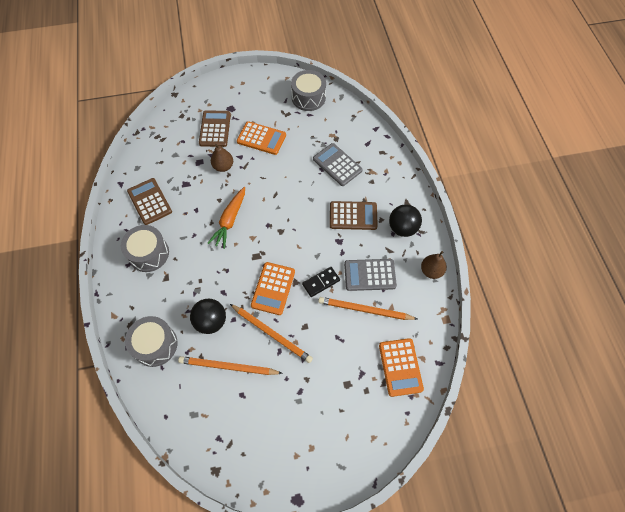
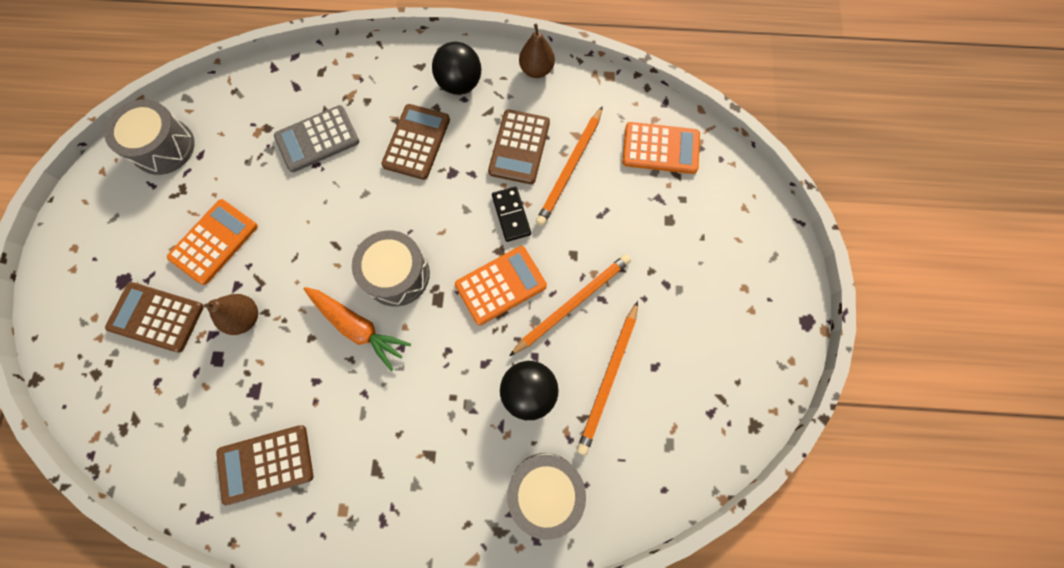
camera: 75 degrees left, 10 degrees up
grey drum [121,225,169,272] -> grey drum moved to [352,231,430,307]
orange calculator [251,262,295,315] -> orange calculator turned 60 degrees counterclockwise [455,246,547,325]
grey calculator [344,259,397,291] -> brown calculator [488,109,550,184]

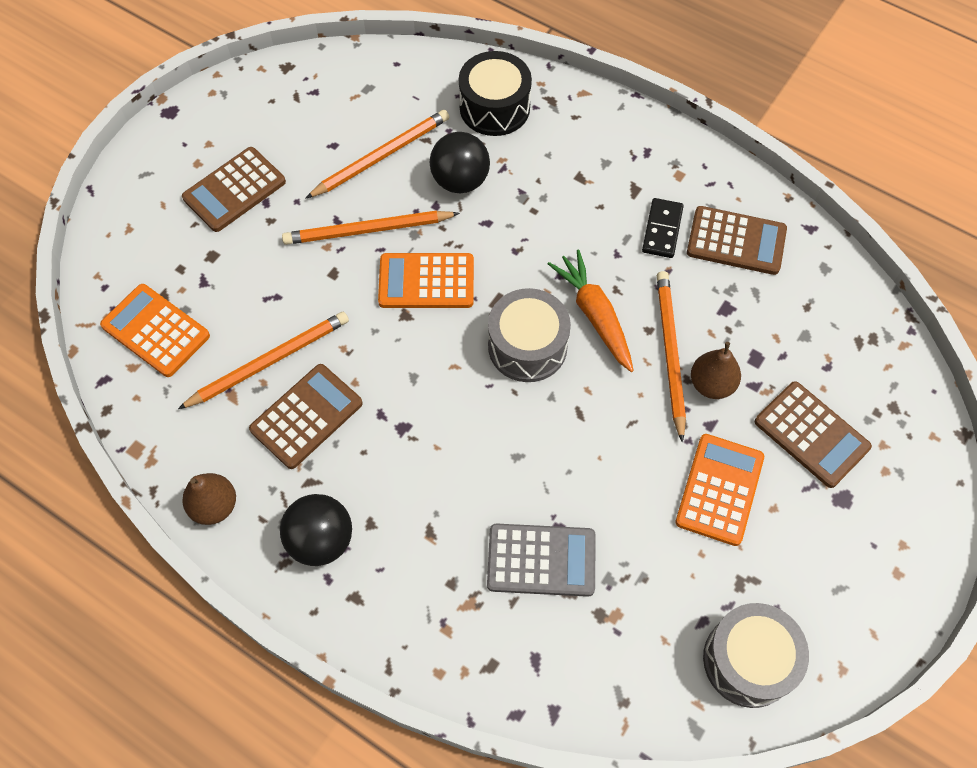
camera: 150 degrees left, 10 degrees down
orange calculator [167,199,258,285] -> orange calculator turned 135 degrees clockwise [675,434,764,546]
brown calculator [381,104,450,180] -> brown calculator moved to [182,147,286,232]
black domino [492,187,531,242] -> black domino moved to [642,198,684,258]
grey drum [507,453,586,540] -> black drum [459,51,532,136]
none -> orange pencil [657,271,686,443]

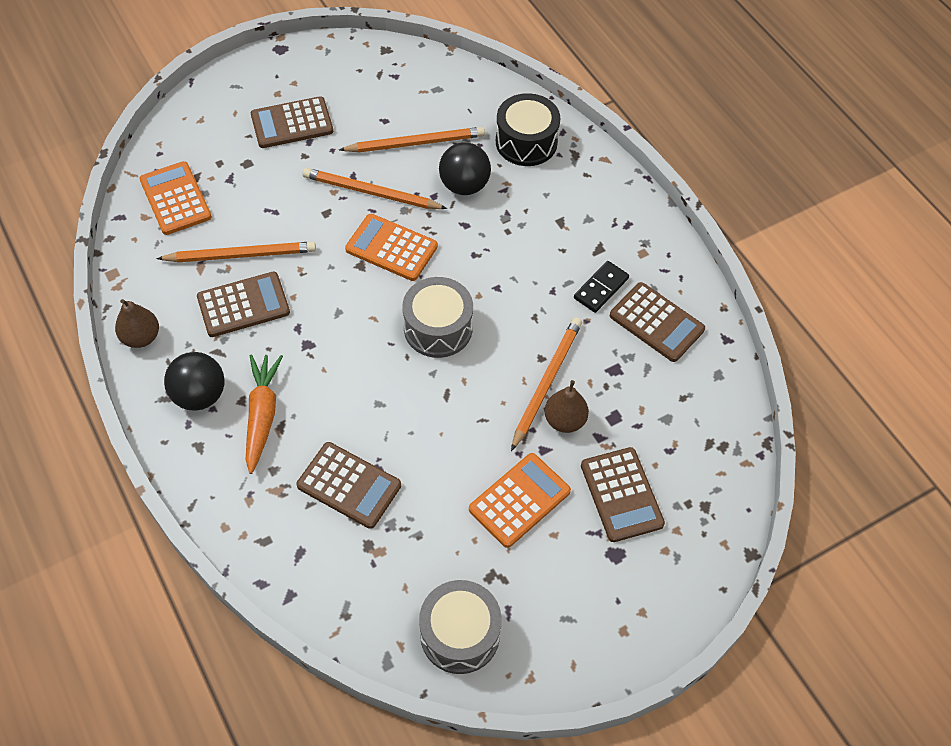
camera: 25 degrees right, 5 degrees down
grey calculator [487,523,596,597] -> brown calculator [297,442,401,529]
orange carrot [548,249,634,372] -> orange carrot moved to [246,354,283,474]

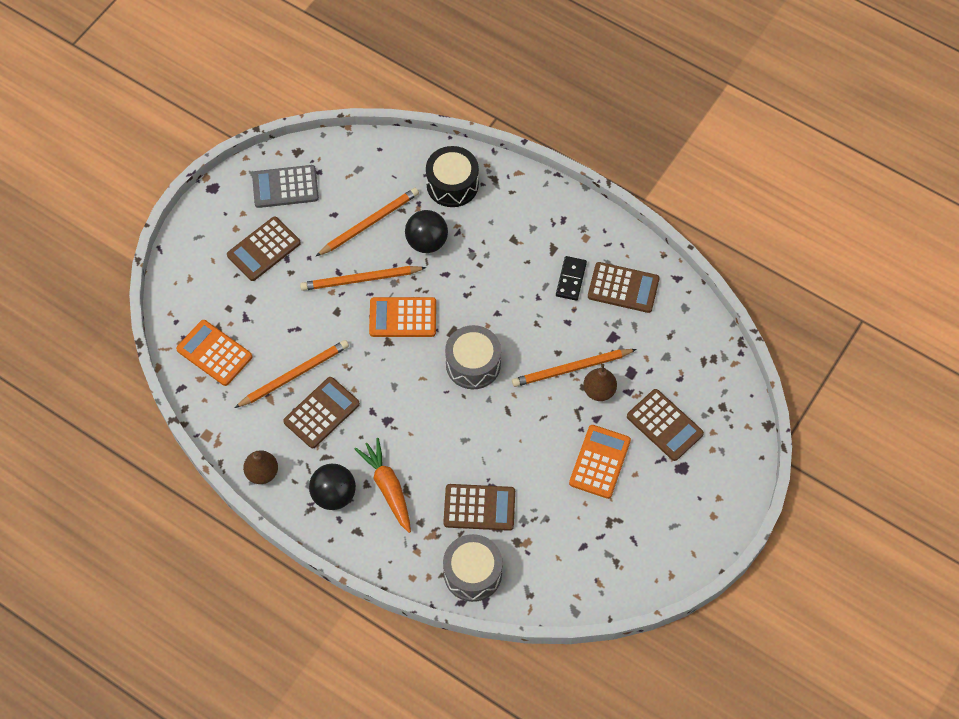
camera: 25 degrees left, 5 degrees up
grey drum [419,580,502,674] -> grey drum moved to [443,534,503,602]
orange pencil [511,317,582,451] -> orange pencil turned 105 degrees counterclockwise [512,349,637,387]
none -> grey calculator [252,165,319,208]

